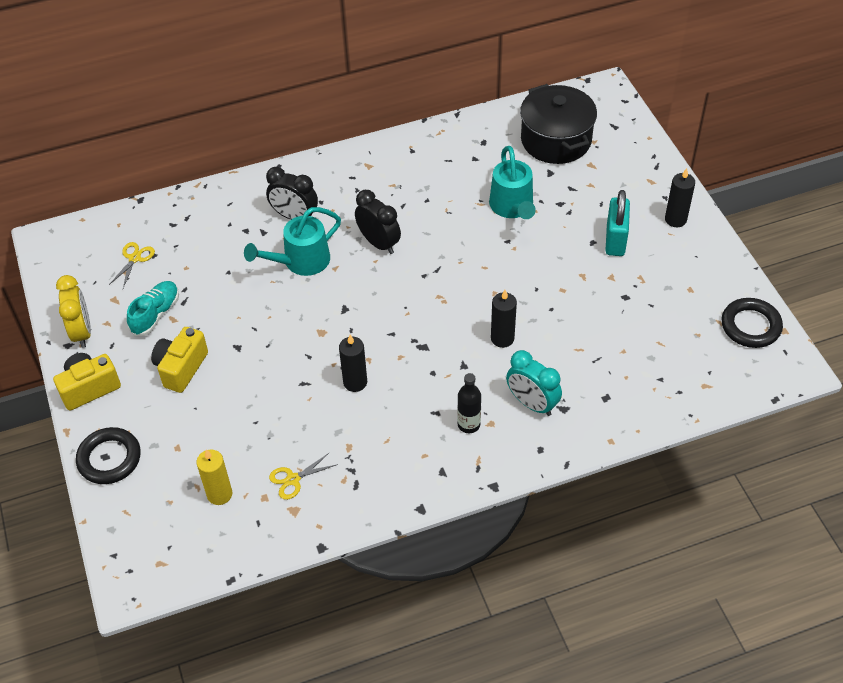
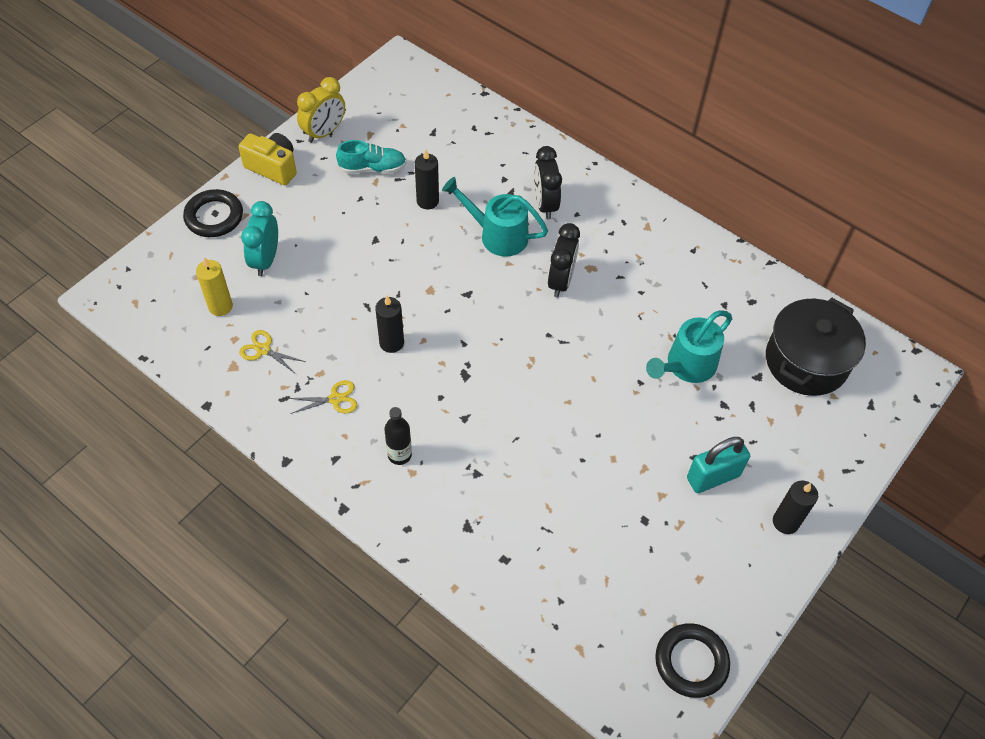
camera: 55 degrees right, 5 degrees up
yellow scissors [109,242,155,288] -> yellow scissors moved to [288,380,357,414]
yellow camera [151,327,208,393] -> none
black candle [491,290,517,348] -> black candle moved to [415,149,439,209]
turquoise clock [506,350,562,416] -> turquoise clock moved to [241,201,278,276]

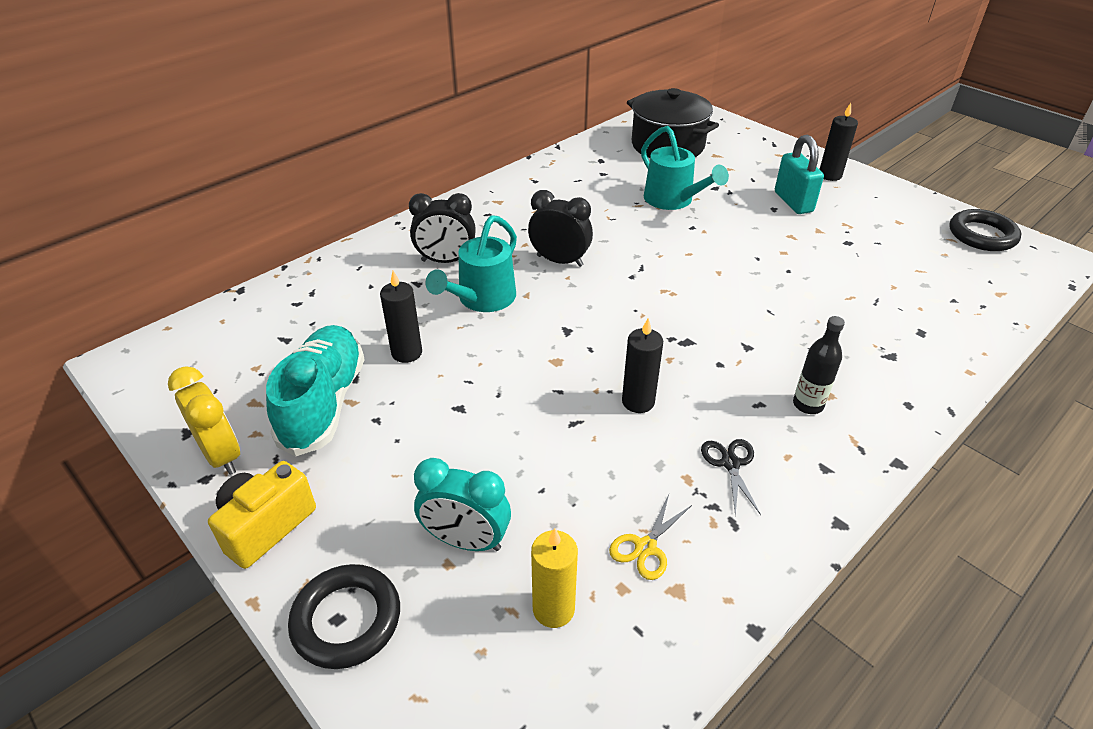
camera: 80 degrees left, 15 degrees down
yellow scissors [288,380,357,414] -> black scissors [701,439,761,516]
turquoise shoe [336,140,406,174] -> turquoise shoe [266,325,365,456], size x1.61

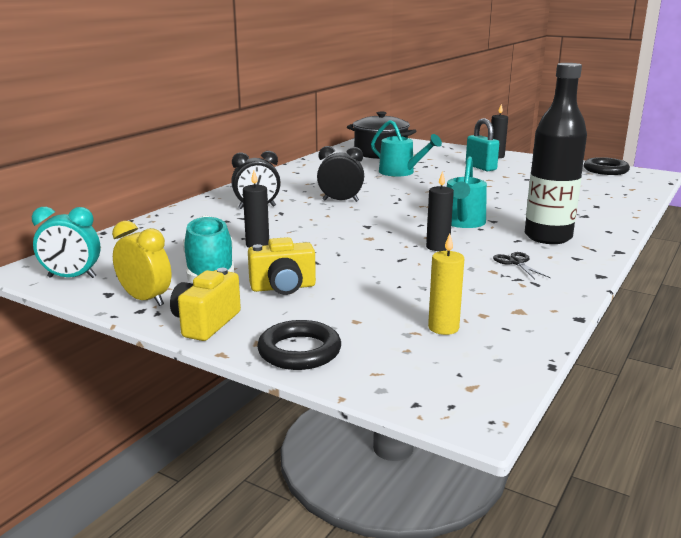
camera: 15 degrees left, 20 degrees down
turquoise clock [414,458,511,551] -> turquoise clock moved to [32,207,101,278]
turquoise watering can [426,215,517,312] -> turquoise watering can moved to [447,156,487,228]
yellow scissors [609,495,692,580] -> none
black bottle [793,316,845,414] -> black bottle [525,63,587,244], size x2.22
none -> yellow camera [248,237,316,295]

